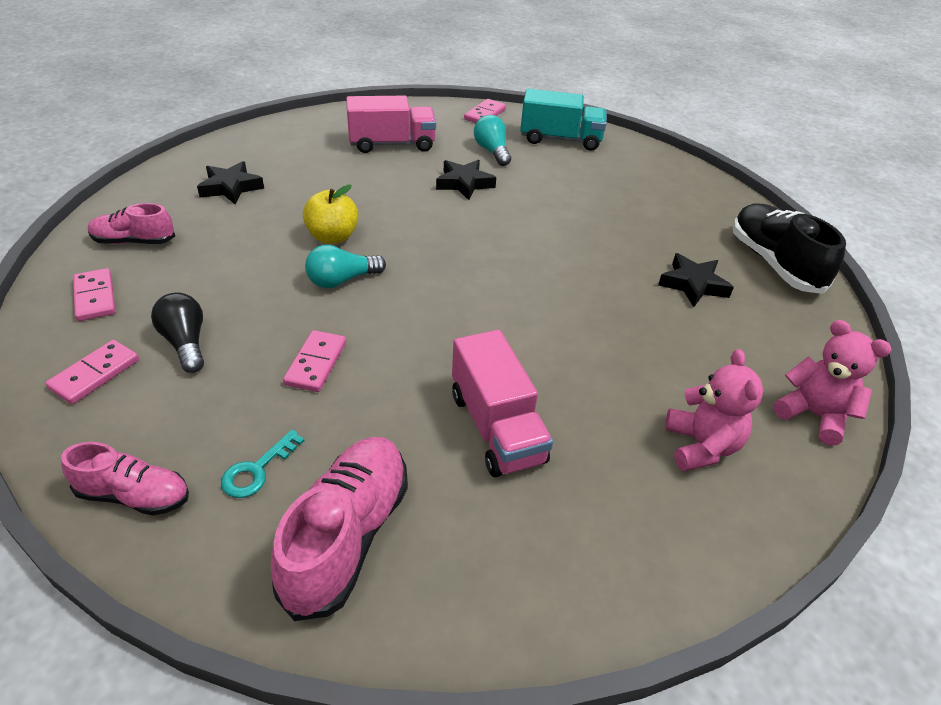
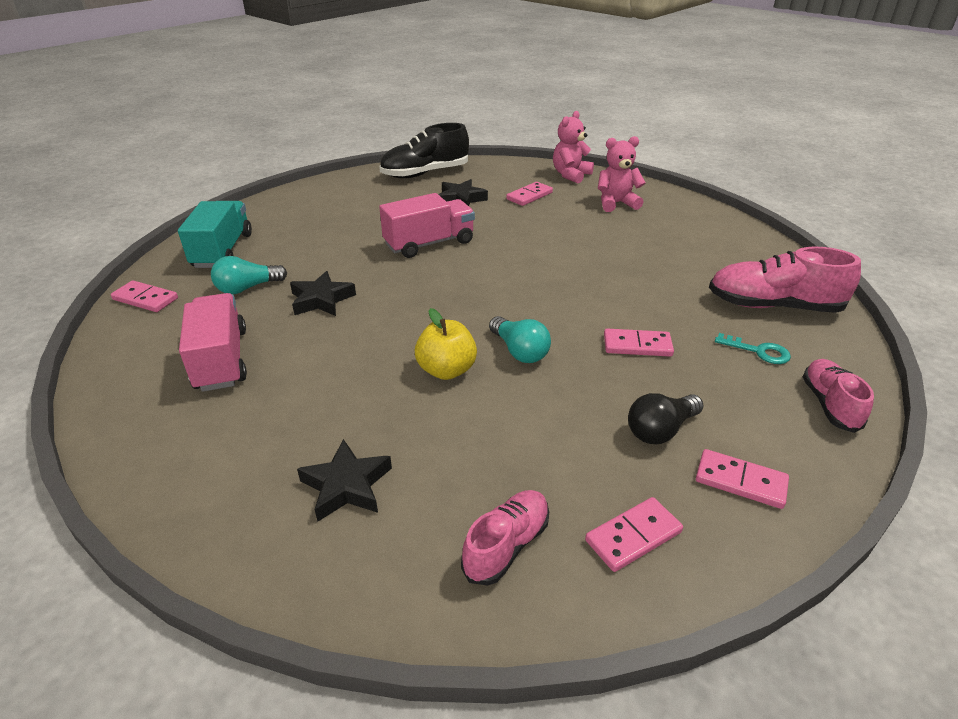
camera: 95 degrees left, 5 degrees down
pink shoe [88,203,175,244] -> pink shoe turned 135 degrees counterclockwise [461,490,549,586]
pink truck [452,330,553,477] -> pink truck moved to [379,193,475,258]
none -> pink domino [506,182,553,206]

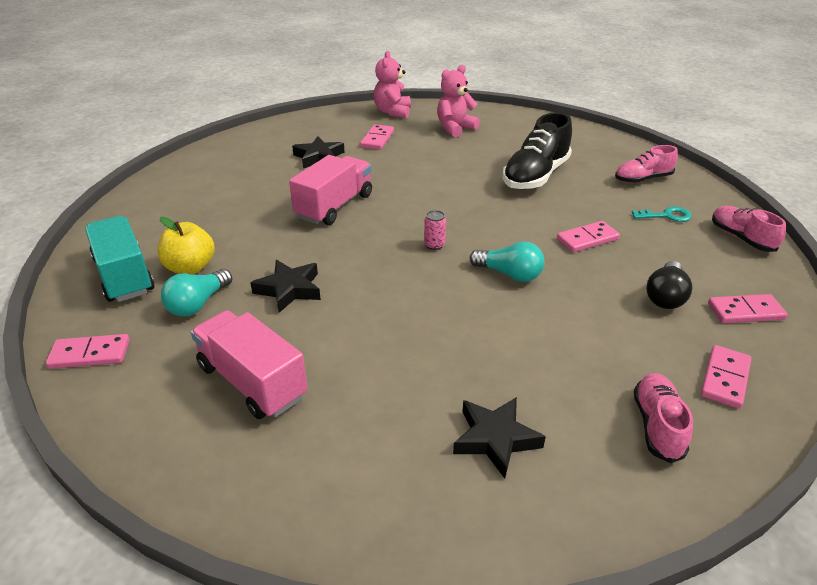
camera: 30 degrees left, 0 degrees up
black shoe [379,123,469,178] -> black shoe moved to [503,112,572,189]
yellow apple [415,308,477,380] -> yellow apple moved to [158,217,215,274]
pink shoe [709,247,861,313] -> pink shoe [615,145,678,183], size x0.61
none -> pink can [424,210,446,250]

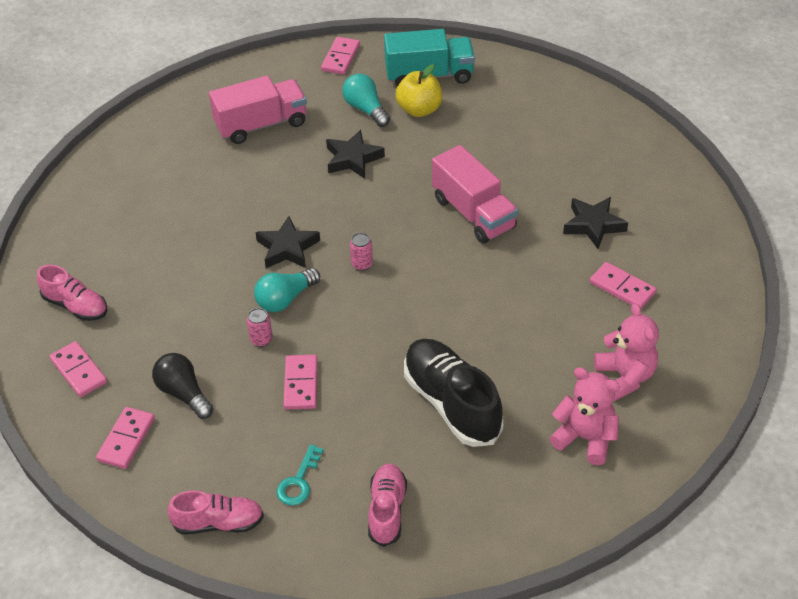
camera: 115 degrees right, 10 degrees up
pink teddy bear [374,51,411,118] -> pink teddy bear moved to [549,367,620,465]
black star [453,397,546,479] -> black star moved to [255,216,320,268]
none -> pink can [247,308,273,347]

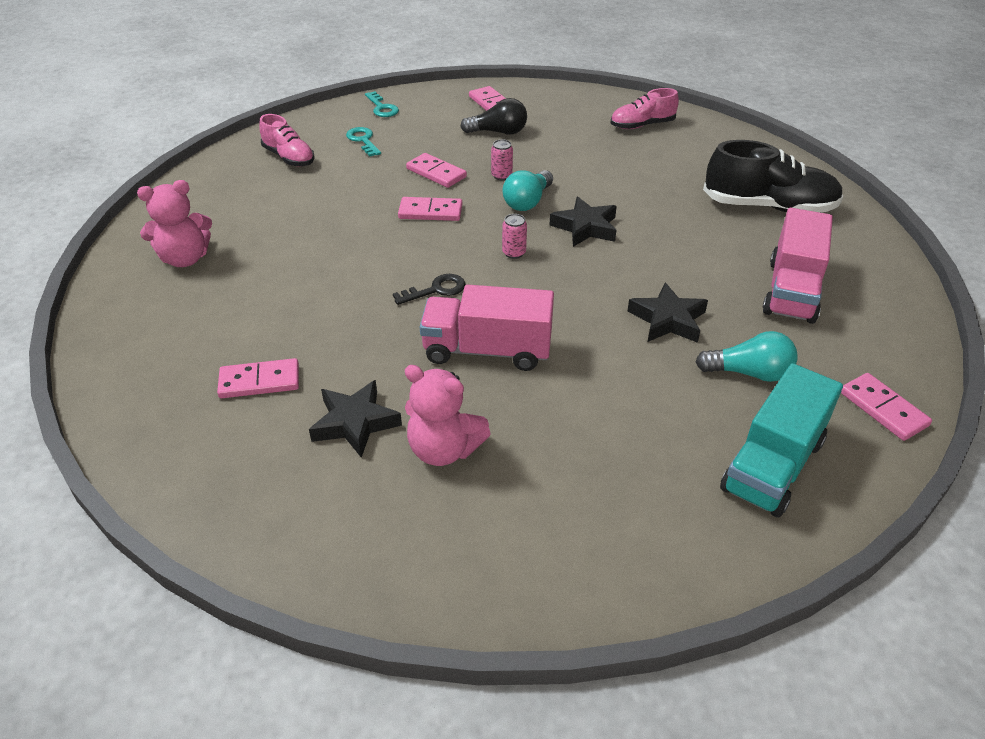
camera: 130 degrees right, 5 degrees down
pink domino [49,341,107,397] -> pink domino moved to [398,197,462,221]
pink shoe [167,490,264,535] -> turquoise key [365,91,399,117]
turquoise light bulb [254,268,320,312] -> turquoise light bulb turned 150 degrees counterclockwise [503,170,553,211]
yellow apple [395,64,442,117] -> none
black shoe [404,339,503,447] -> black shoe moved to [703,140,843,213]
pink teddy bear [594,303,659,401] -> pink teddy bear moved to [405,365,491,466]
none -> black key [393,274,465,305]

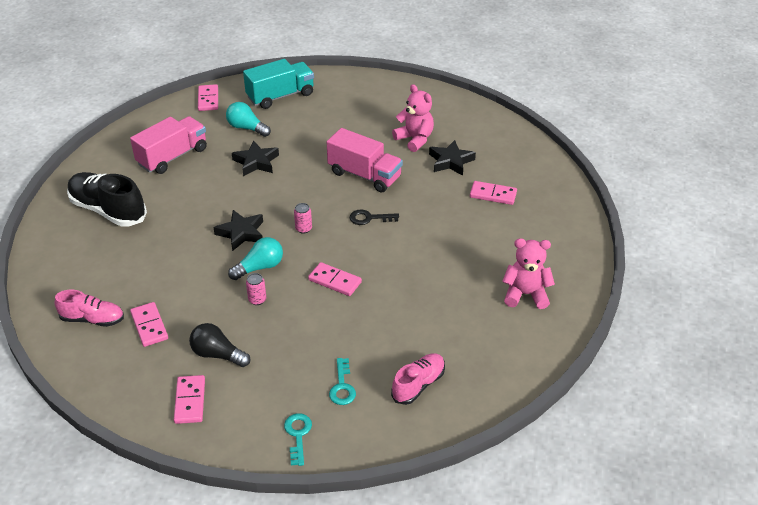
camera: 155 degrees left, 0 degrees up
pink shoe [259,114,315,166] -> pink shoe turned 60 degrees clockwise [391,353,445,405]
pink domino [406,153,467,188] -> pink domino moved to [130,302,168,347]

